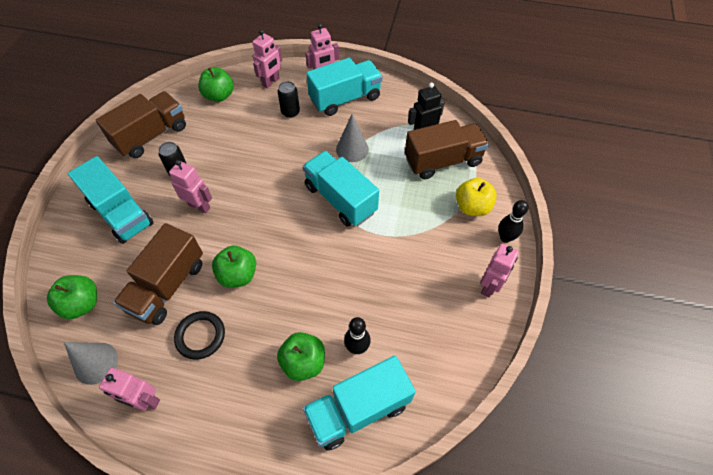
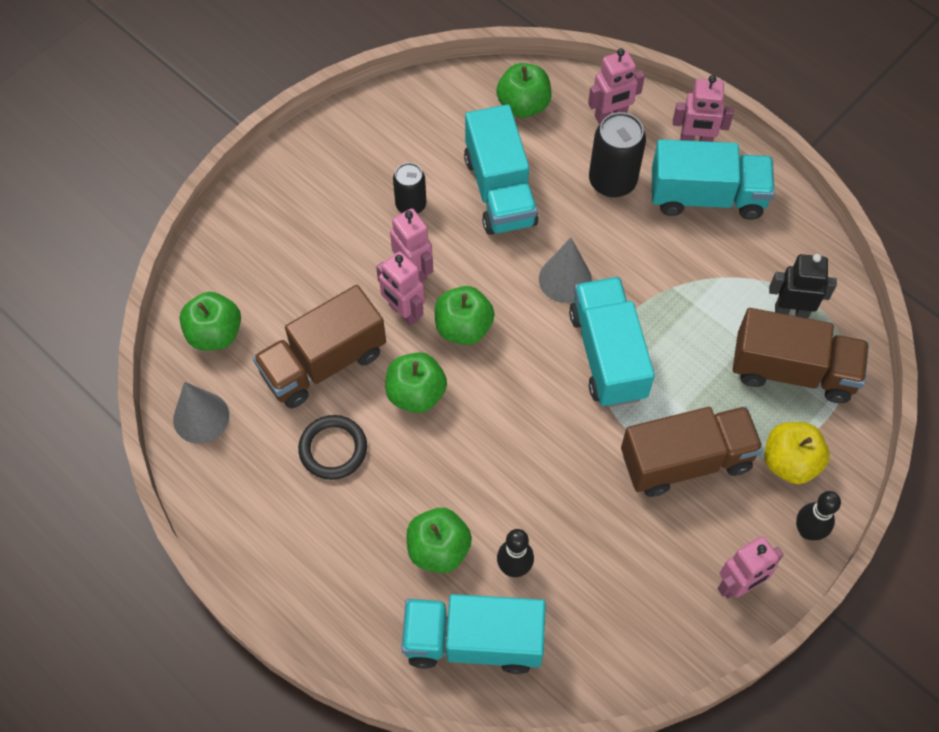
camera: 30 degrees right, 5 degrees up
turquoise truck [68,156,154,244] -> turquoise truck moved to [464,104,539,235]
brown truck [96,91,186,158] -> brown truck moved to [621,406,764,497]
pink robot [99,368,160,411] -> pink robot moved to [376,251,425,326]
black can [278,81,300,118] -> black can [589,112,646,197], size x1.59
grey cone [336,114,369,162] -> grey cone moved to [539,238,592,303]
none -> green apple [435,286,495,345]

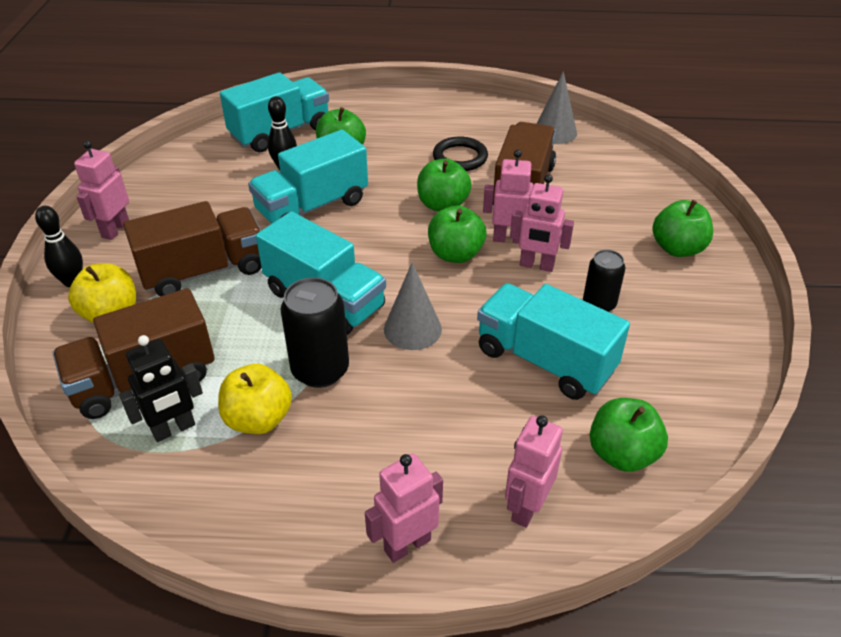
camera: 140 degrees right, 20 degrees down
green apple [179,292,241,350] -> green apple moved to [652,200,713,257]
black can [589,112,646,197] -> black can moved to [280,277,349,388]
brown truck [621,406,764,497] -> brown truck turned 150 degrees counterclockwise [123,201,262,296]
turquoise truck [652,139,775,220] -> turquoise truck moved to [248,130,368,224]
none -> yellow apple [218,364,292,434]

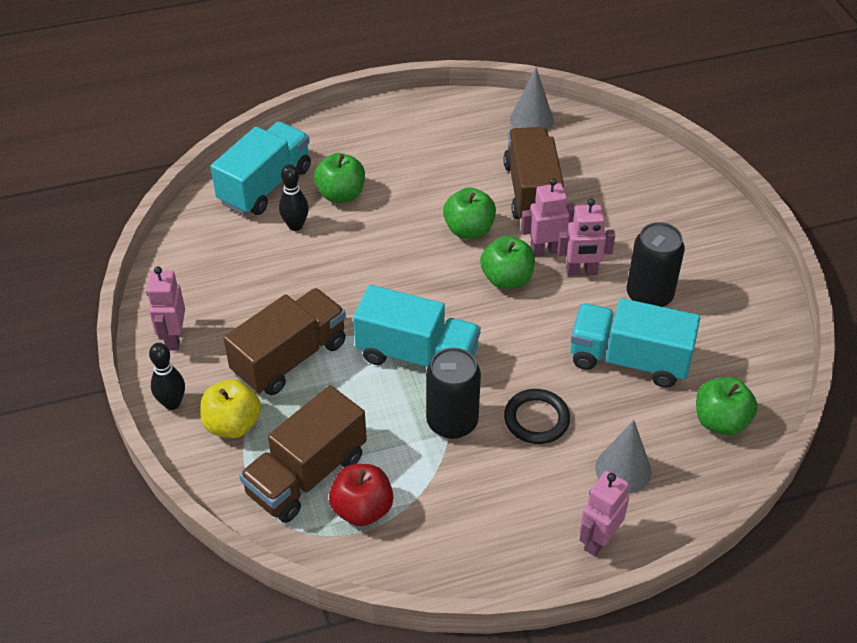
camera: 20 degrees left, 5 degrees up
black robot [119,335,203,442] -> red apple [329,464,393,526]
yellow apple [218,364,292,434] -> none
turquoise truck [248,130,368,224] -> none
grey cone [384,262,442,350] -> grey cone moved to [595,420,652,494]
black ring [433,136,488,171] -> black ring moved to [504,389,570,444]
pink robot [505,415,563,528] -> none
black can [583,250,625,312] -> black can [627,222,685,307], size x1.59
green apple [652,200,713,257] -> none

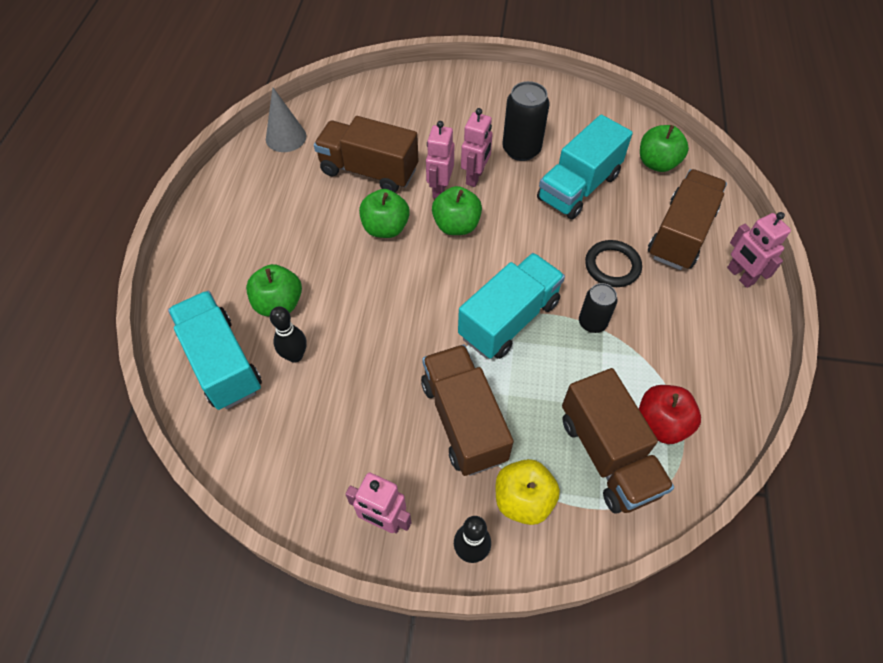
camera: 65 degrees left, 10 degrees up
black can [426,347,481,439] -> black can [579,283,617,333], size x0.63
grey cone [595,420,652,494] -> brown truck [648,169,727,270]

